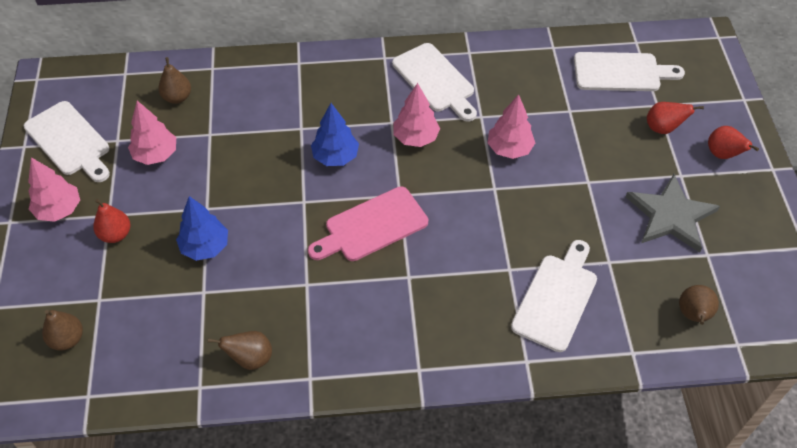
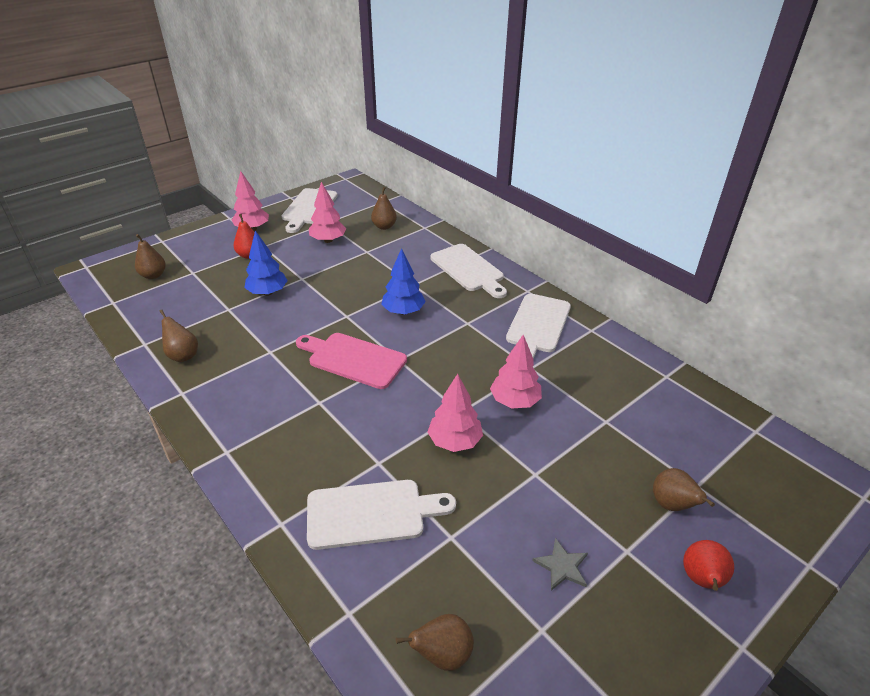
camera: 55 degrees right, 15 degrees down
pink tree [393,83,440,147] -> pink tree moved to [427,374,483,452]
white cutting board [574,52,685,91] -> white cutting board moved to [430,244,507,298]
grey star [626,174,720,253] -> grey star [532,538,588,591], size x0.47
red pear [647,102,704,134] -> brown pear [653,468,715,511]

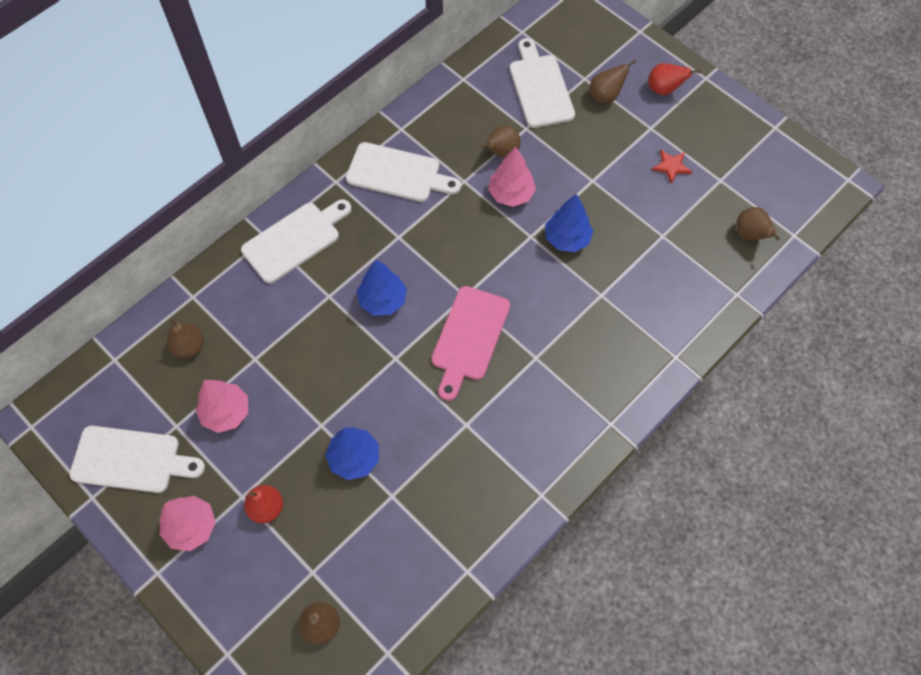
camera: 95 degrees left, 25 degrees up
brown pear [160,310,198,362] -> brown pear moved to [481,125,521,158]
white cutting board [307,480,456,550] -> white cutting board moved to [510,38,575,128]
pink tree [427,374,483,452] -> blue tree [545,194,593,252]
grey star [532,538,588,591] -> red star [652,149,692,184]

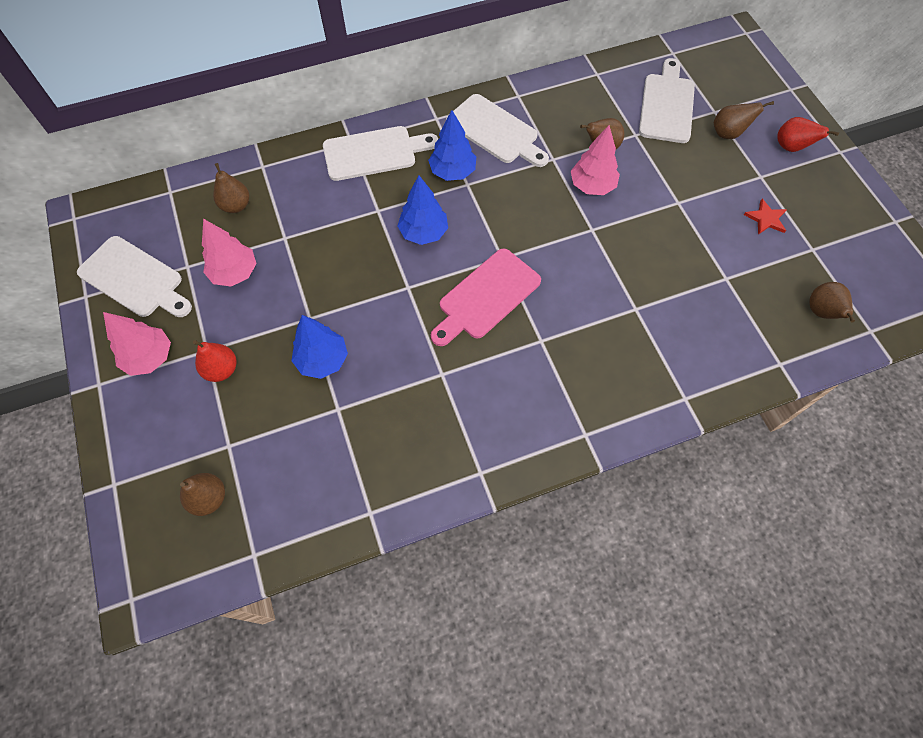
camera: 25 degrees right, 0 degrees up
blue tree [545,194,593,252] -> blue tree moved to [428,110,476,181]

